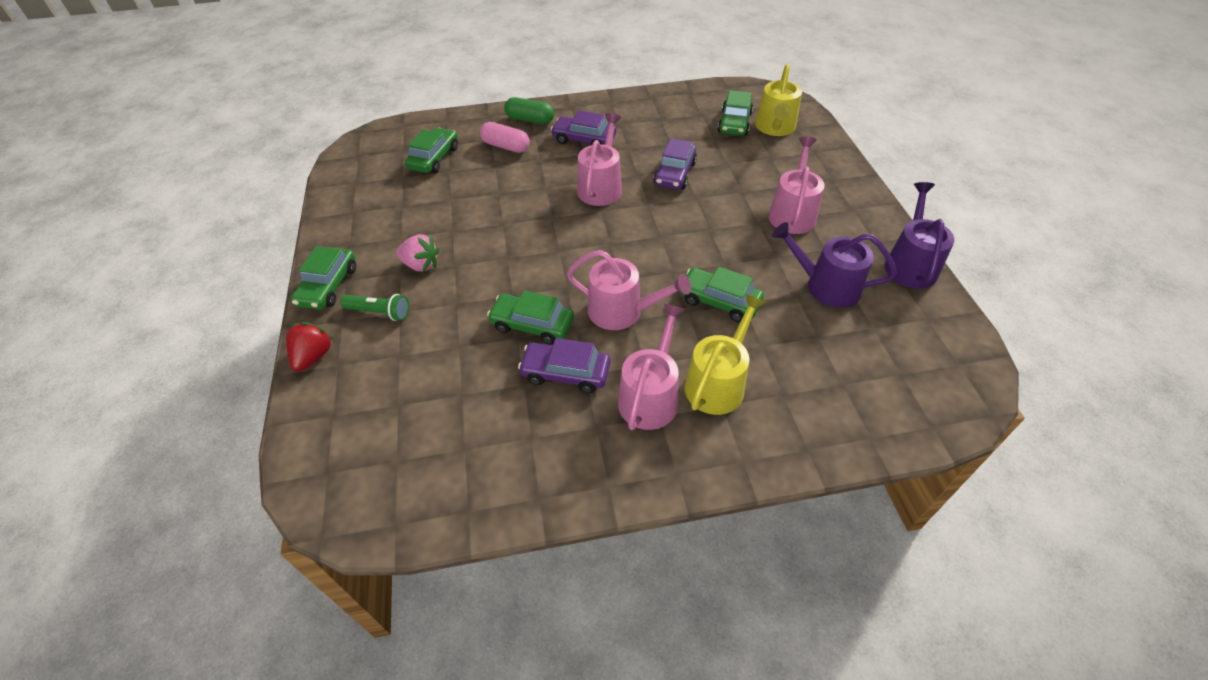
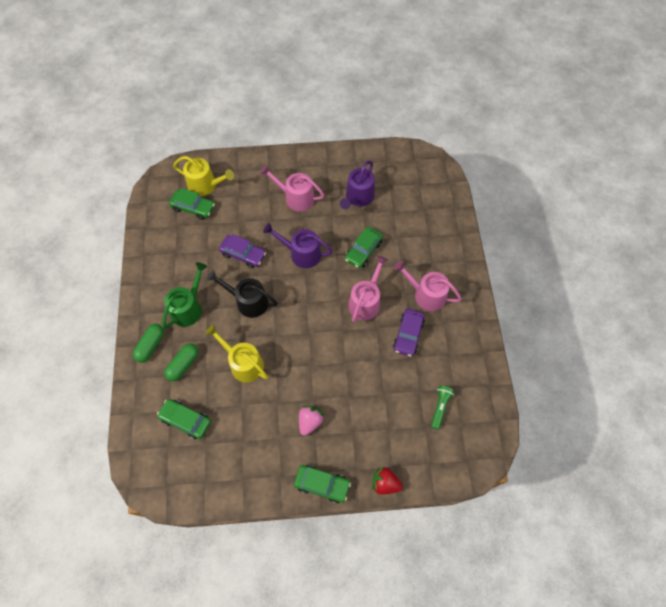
camera: 85 degrees left, 15 degrees up
green flashlight [340,294,409,321] -> green flashlight moved to [431,385,454,430]
pink capsule [480,122,530,153] -> green capsule [164,343,199,381]
green car [487,290,574,345] -> none
purple car [551,110,616,145] -> green watering can [162,262,207,328]
pink watering can [577,113,622,206] -> black watering can [207,270,277,318]
yellow watering can [684,294,766,415] -> yellow watering can moved to [205,325,268,382]
purple watering can [885,182,955,289] -> purple watering can moved to [263,223,332,268]

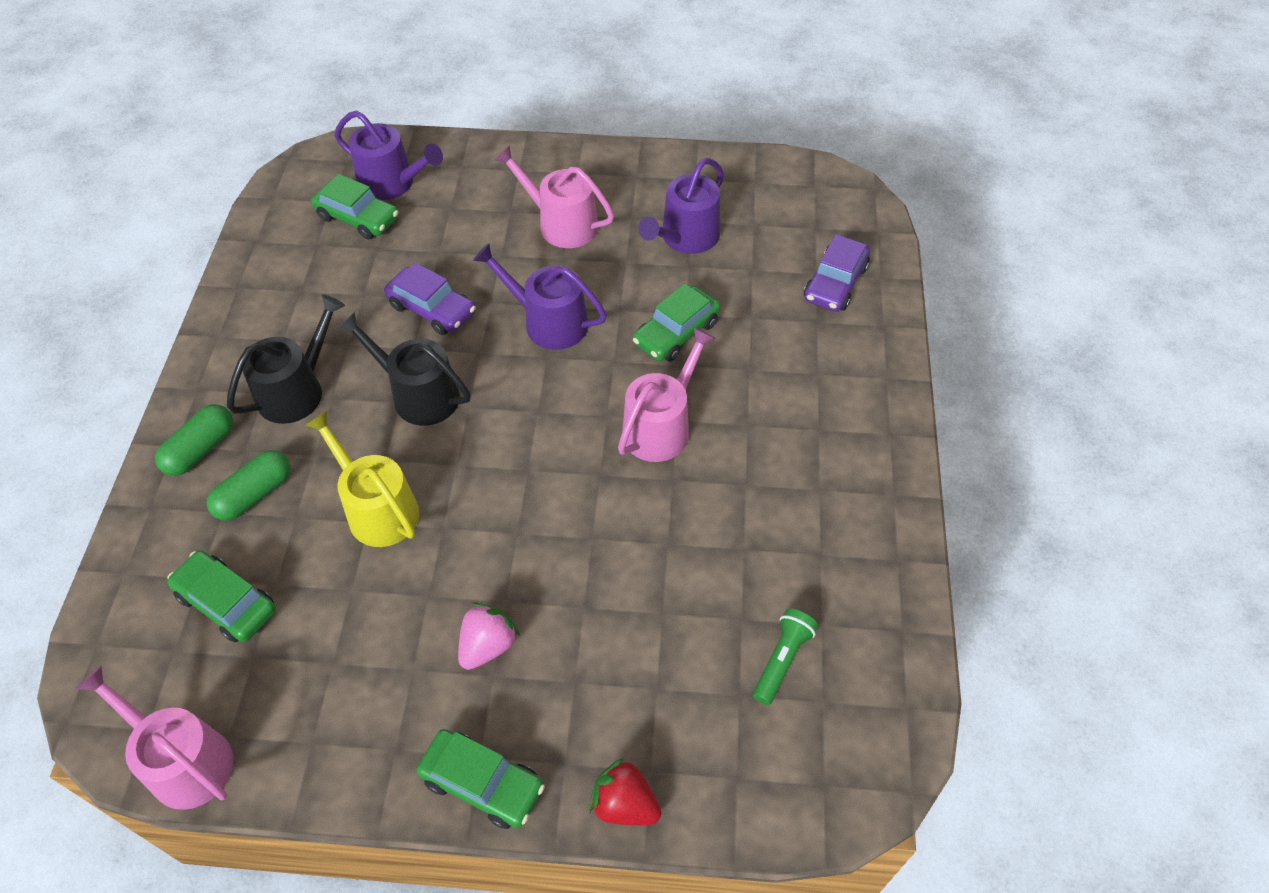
camera: 10 degrees right, 10 degrees down
green watering can [162,262,207,328] -> black watering can [227,294,345,424]
yellow watering can [173,156,234,196] -> purple watering can [335,111,443,200]
purple car [393,309,425,357] -> purple car moved to [804,234,870,312]
pink watering can [394,260,462,311] -> pink watering can moved to [76,665,233,810]

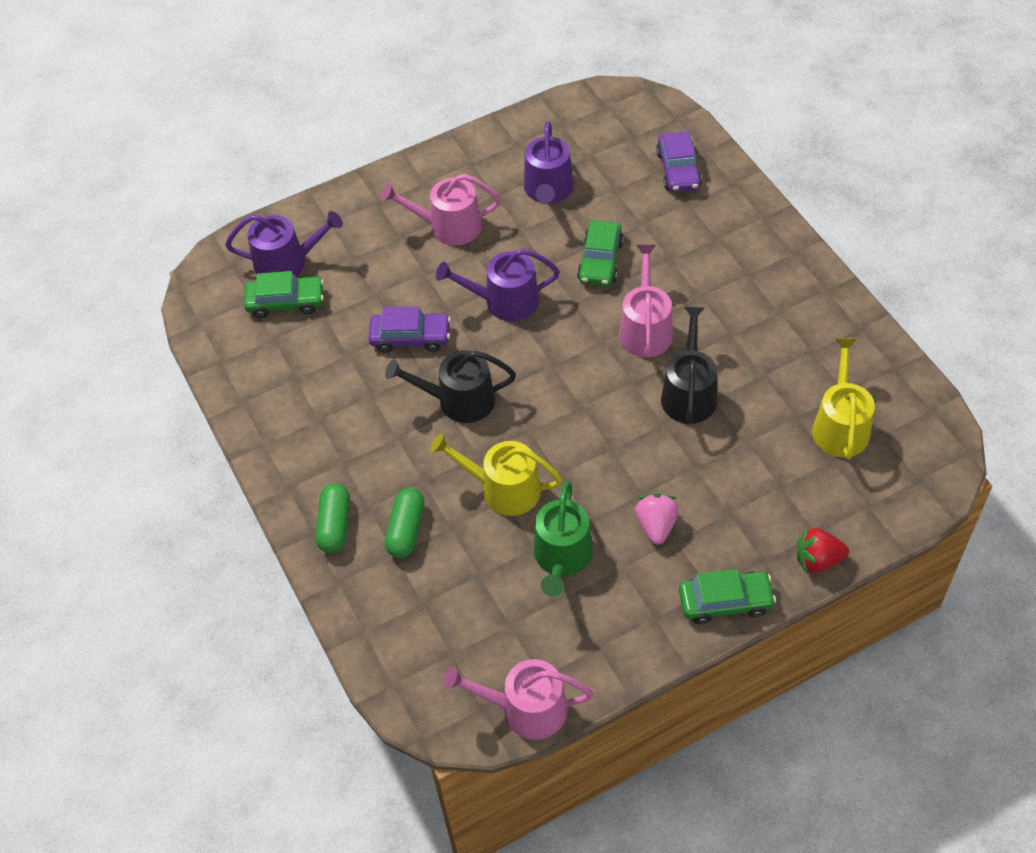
camera: 30 degrees left, 0 degrees up
green car [167,550,276,642] -> none
black watering can [227,294,345,424] -> black watering can moved to [661,307,717,424]
green flashlight [753,608,818,705] -> yellow watering can [812,338,875,459]
none -> green watering can [534,481,593,597]

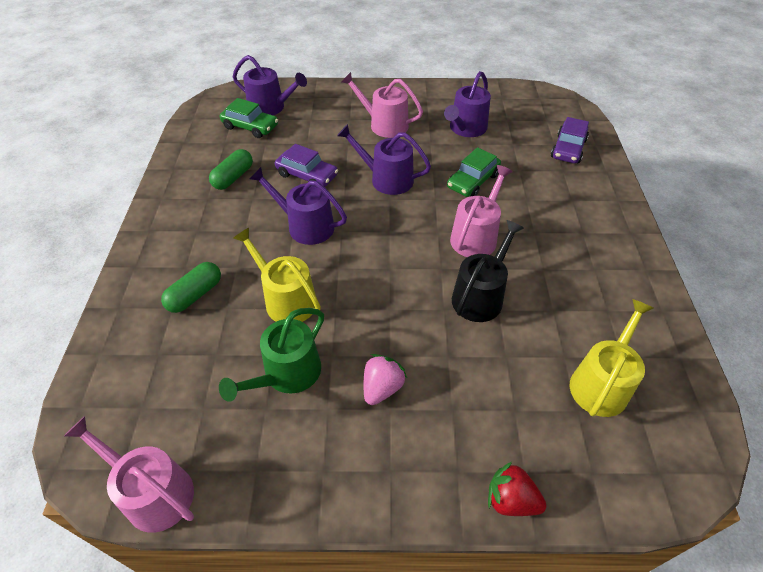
camera: 25 degrees right, 5 degrees down
green capsule [316,483,350,553] -> green capsule moved to [209,149,253,190]
black watering can [385,350,516,423] -> purple watering can [250,167,347,245]
green car [679,569,776,624] -> none

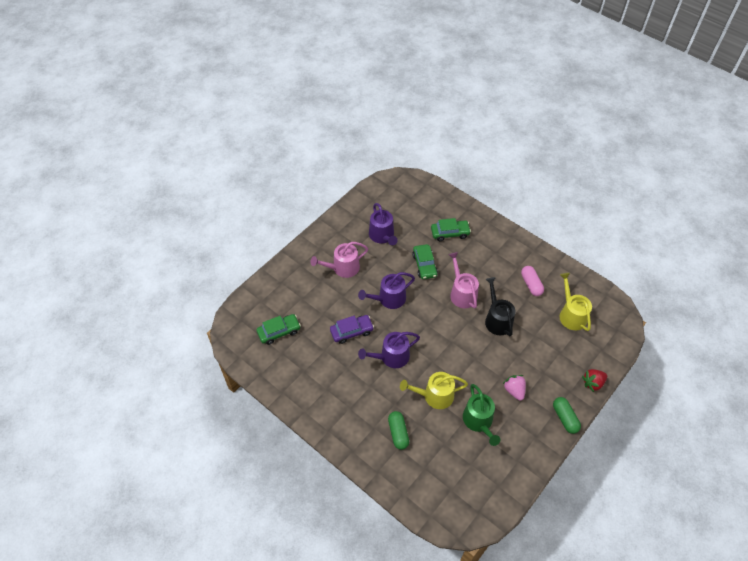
camera: 50 degrees left, 5 degrees up
pink watering can [64,416,194,533] -> none
green capsule [209,149,253,190] -> green capsule moved to [553,397,581,434]
purple watering can [233,55,307,115] -> none
purple car [551,117,589,163] -> none
none -> green car [431,218,471,241]
none -> pink capsule [521,266,544,296]

